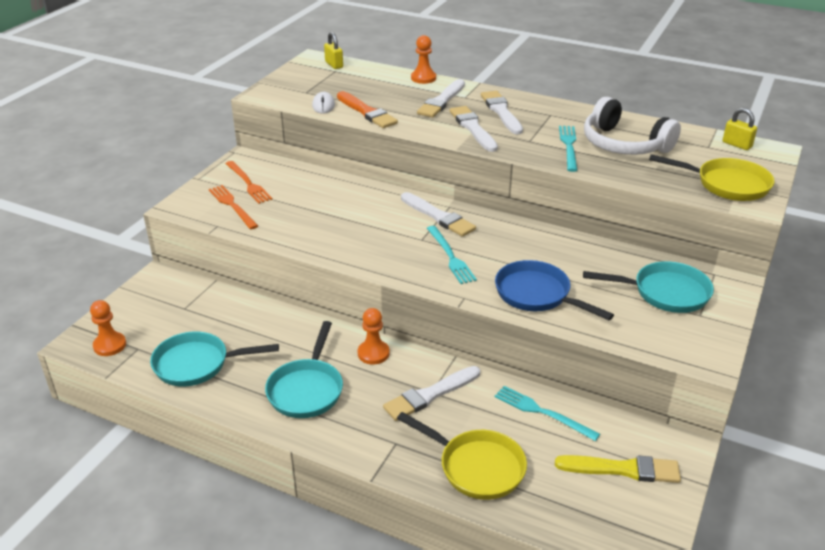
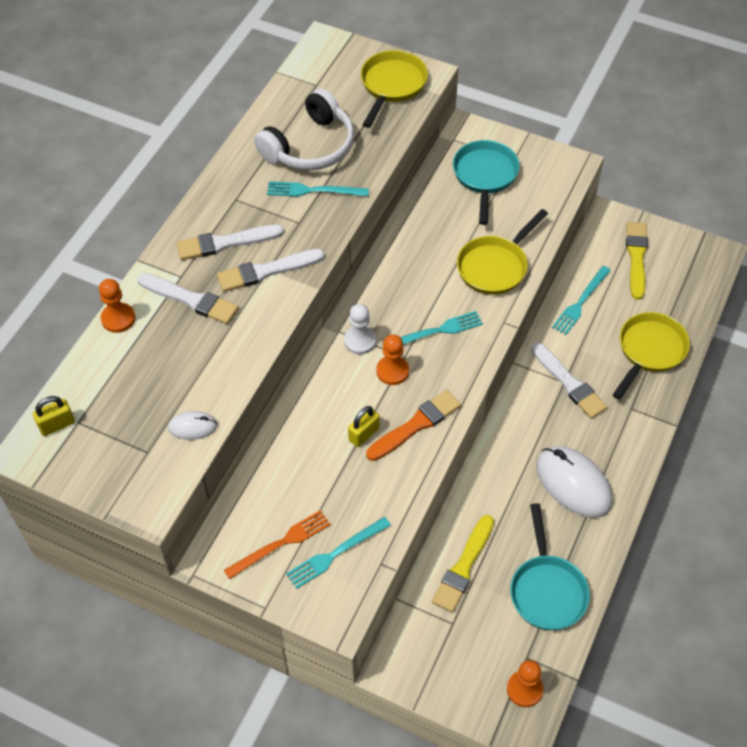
camera: 90 degrees left, 20 degrees up
orange fork [209,185,258,229] -> turquoise fork [286,517,391,589]
turquoise pan [265,321,343,418] -> white mouse [536,446,613,518]
orange brush [337,91,398,128] -> orange brush moved to [366,390,461,461]
orange pawn [358,308,389,365] -> orange pawn moved to [376,334,409,385]
white brush [401,192,476,237] -> white pawn [344,304,376,354]
blue pan [495,260,614,320] -> yellow pan [457,209,548,295]
yellow padlock [723,108,757,150] -> yellow padlock moved to [348,406,379,447]
none -> yellow brush [432,515,494,612]

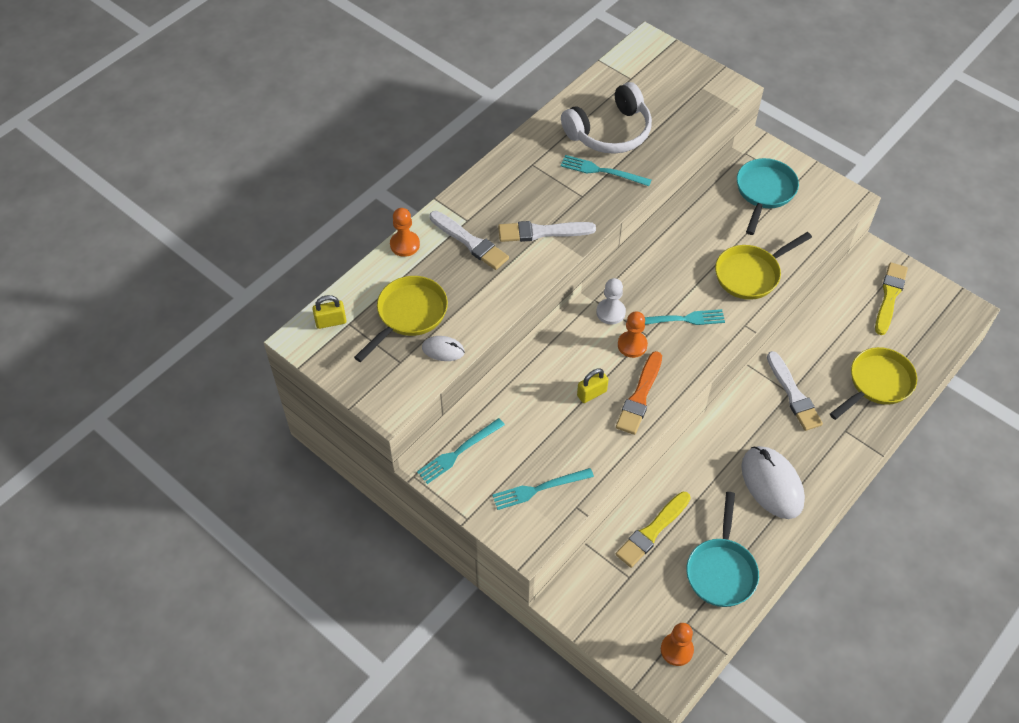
camera: 15 degrees right, 0 degrees up
white brush [176,225,284,260] -> none
orange fork [224,510,331,579] -> none
yellow pan [361,50,428,128] -> yellow pan moved to [354,276,448,362]
orange brush [366,390,461,461] -> orange brush turned 135 degrees clockwise [616,351,662,435]
turquoise fork [552,266,611,335] -> turquoise fork moved to [417,418,505,484]

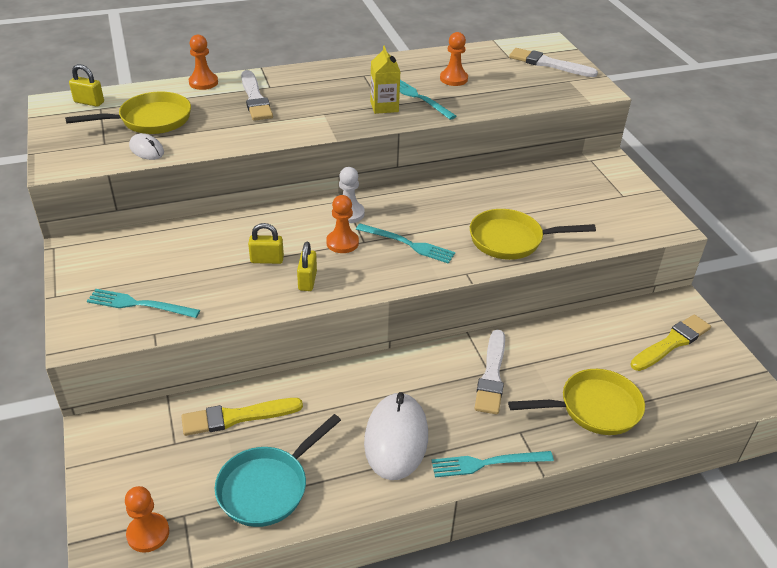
camera: 30 degrees right, 15 degrees down
turquoise fork [417,418,505,484] -> turquoise fork moved to [431,451,554,477]
white brush [498,221,596,242] -> white brush moved to [509,48,598,77]
white headphones [561,82,652,154] -> orange pawn [440,32,468,86]
orange brush [616,351,662,435] -> yellow padlock [297,242,317,291]
turquoise pan [737,158,799,235] -> none
none -> yellow carton [370,46,400,114]

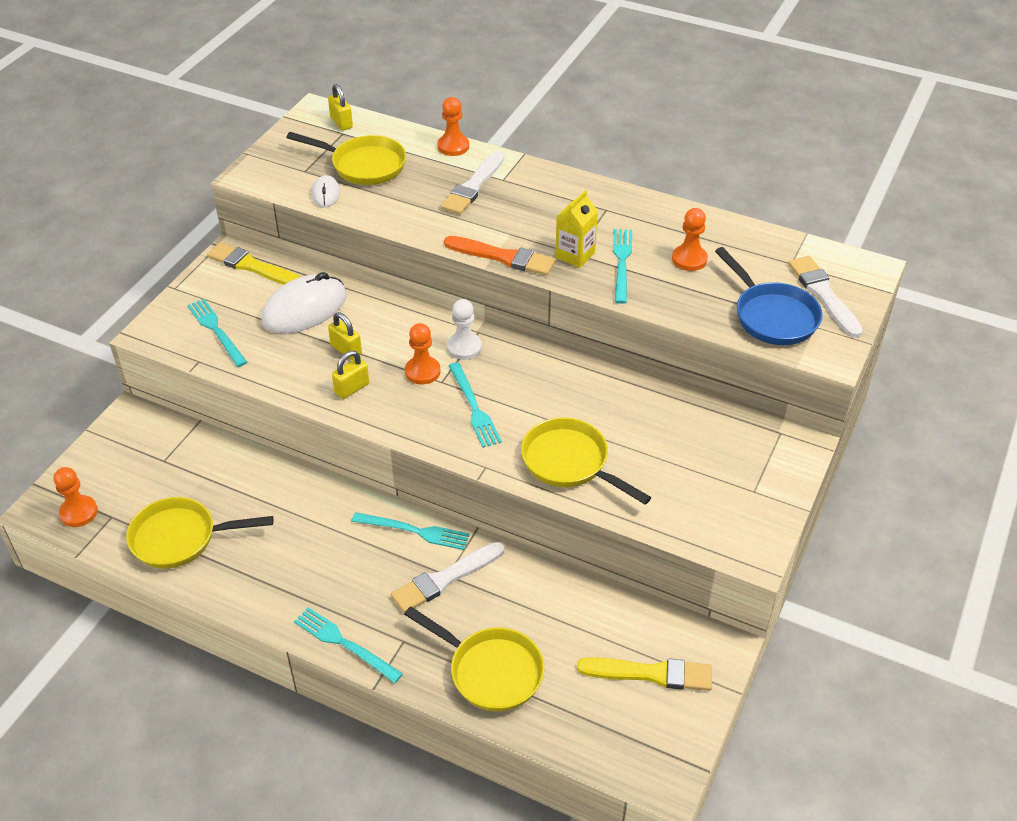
camera: 45 degrees right, 5 degrees up
yellow brush [181,398,303,436] -> yellow brush moved to [207,242,300,285]
turquoise pan [215,414,341,527] -> yellow pan [126,497,273,569]
white mouse [364,392,428,480] -> white mouse moved to [261,272,346,334]
none -> turquoise fork [352,512,470,550]
none -> orange brush [444,236,556,276]
none -> blue pan [715,247,823,345]

